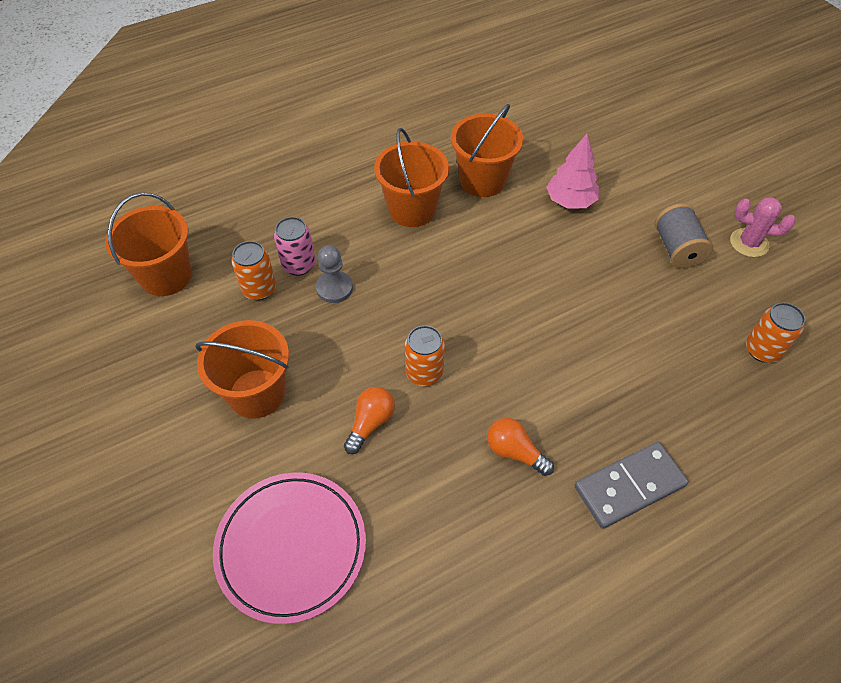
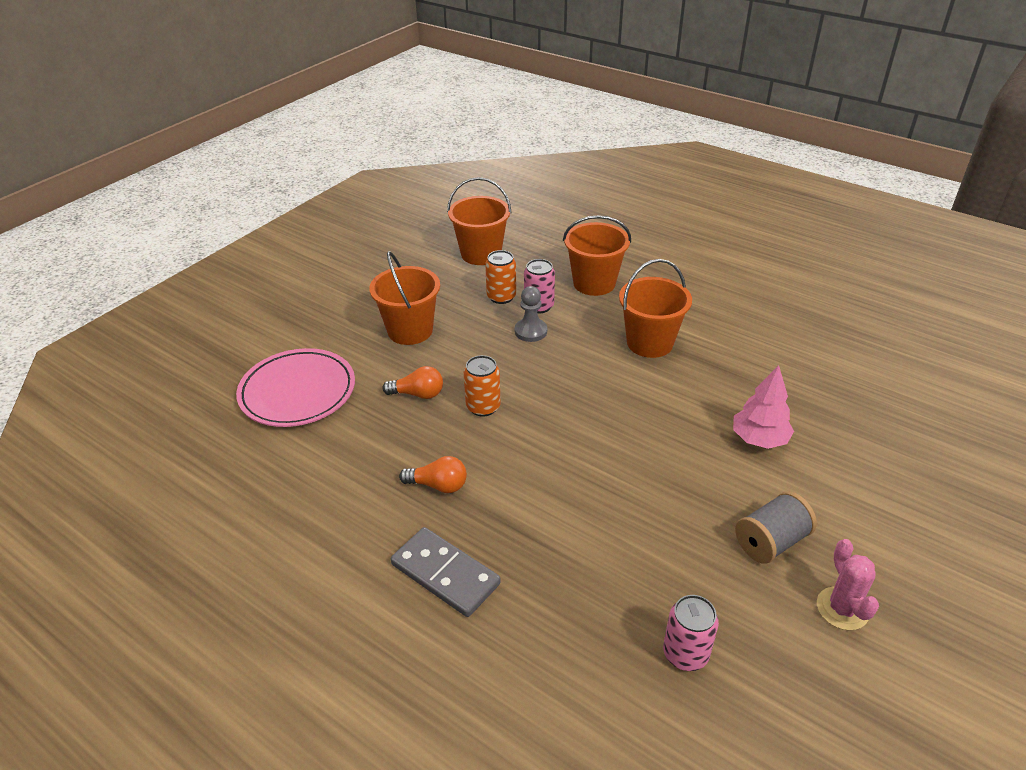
camera: 65 degrees right, 15 degrees down
orange bucket [451,104,523,197] -> orange bucket moved to [563,215,631,296]
orange light bulb [487,418,554,476] -> orange light bulb turned 90 degrees clockwise [399,456,467,493]
orange can [746,302,805,363] -> pink can [663,595,719,671]

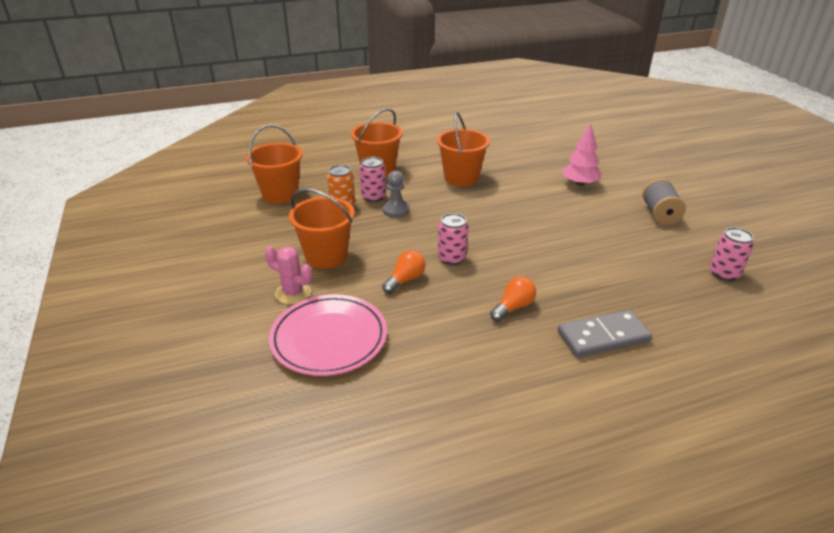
camera: 55 degrees left, 5 degrees down
orange can [464,355,501,417] -> pink can [438,213,469,265]
pink cactus [817,539,879,630] -> pink cactus moved to [265,246,312,304]

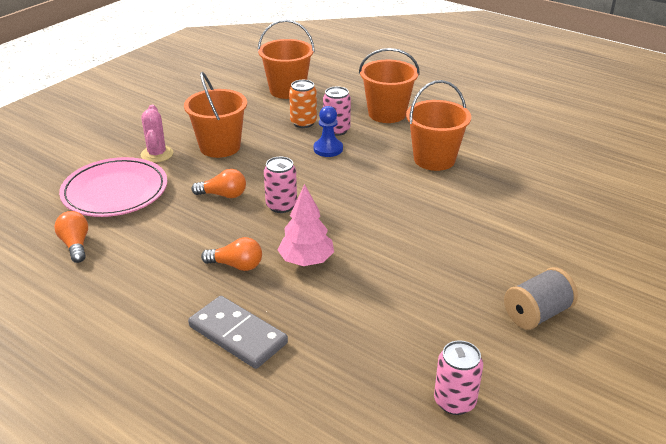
camera: 55 degrees right, 0 degrees up
grey pawn [383,171,410,218] -> blue pawn [314,106,343,157]
pink tree [562,124,602,186] -> pink tree moved to [278,184,334,266]
none -> orange light bulb [54,211,88,263]

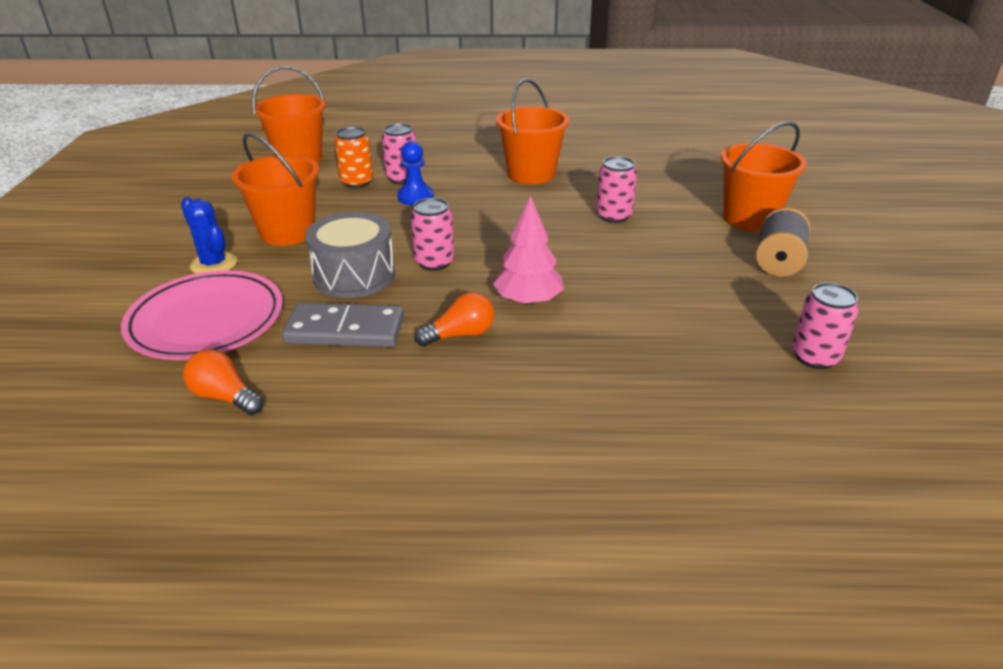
camera: 35 degrees left, 0 degrees up
pink cactus [141,105,173,163] -> blue cactus [181,197,237,274]
grey domino [188,296,288,369] -> grey domino moved to [282,303,404,347]
orange light bulb [191,169,246,198] -> grey drum [305,212,395,298]
orange bucket [359,48,420,123] -> orange bucket moved to [720,122,807,231]
none -> pink can [596,156,637,223]

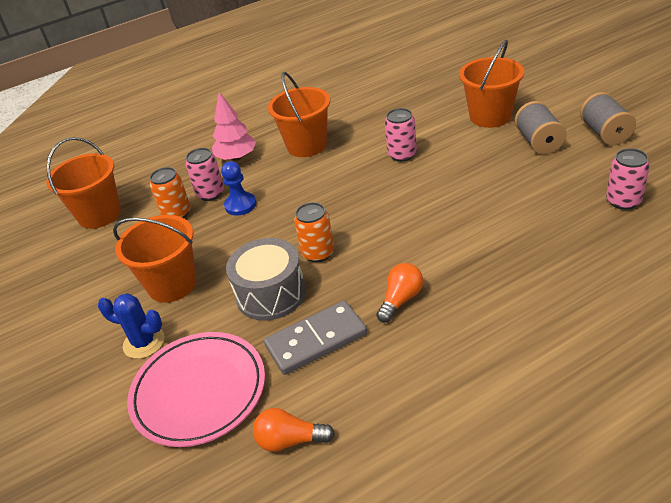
camera: 25 degrees left, 5 degrees up
pink can [411,198,454,271] -> orange can [294,202,334,262]
pink tree [493,196,564,306] -> pink tree moved to [212,92,256,161]
none -> grey spool [580,92,636,145]

